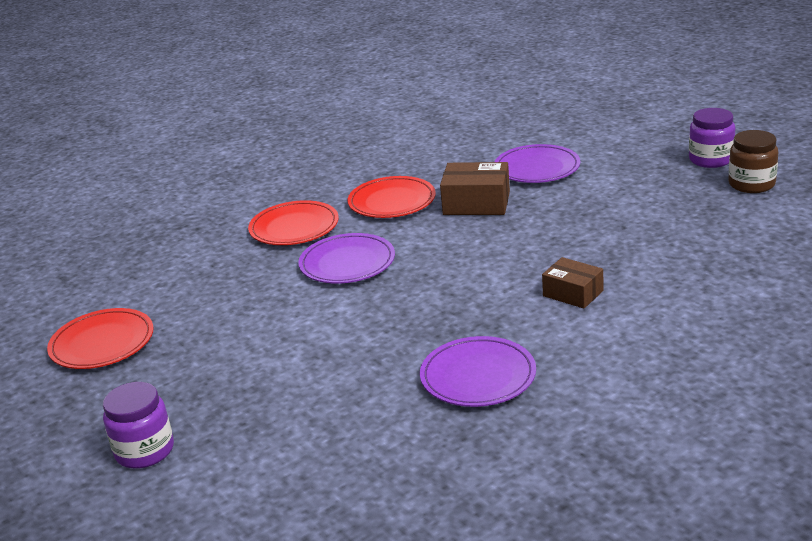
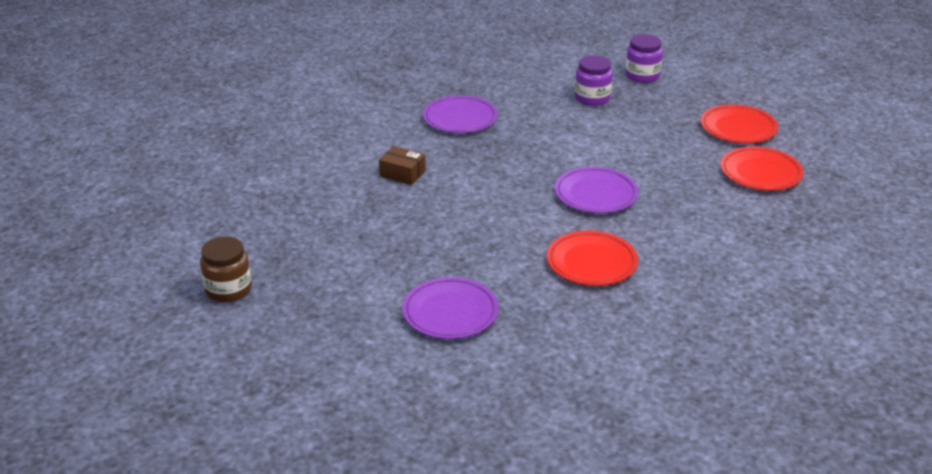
camera: 165 degrees right, 5 degrees up
red plate [248,200,339,245] -> red plate moved to [721,147,803,191]
brown box [440,162,510,215] -> none
purple jar [689,108,735,168] -> purple jar moved to [575,55,613,106]

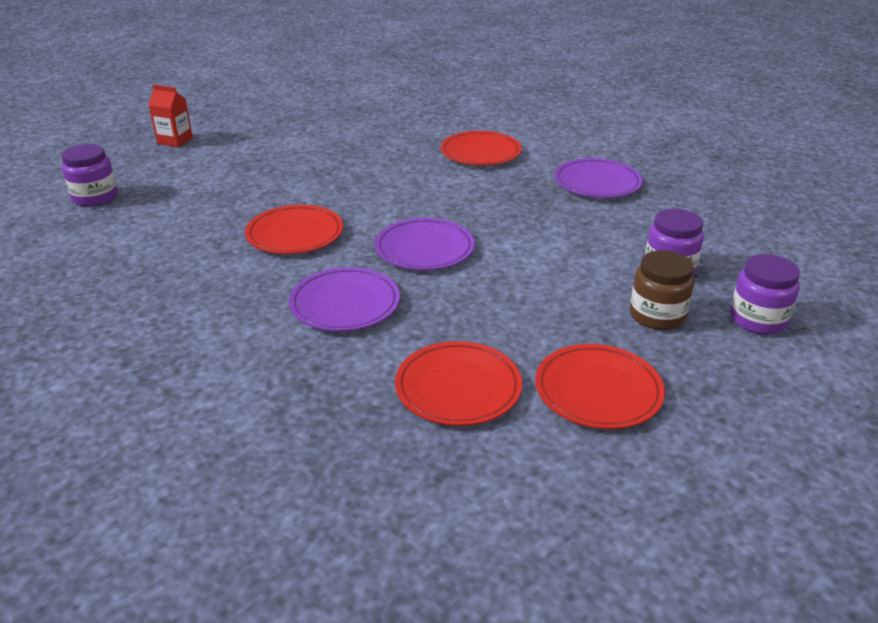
camera: 95 degrees right, 0 degrees up
brown jar [200,236,252,302] -> brown jar moved to [630,250,694,330]
brown box [379,146,426,185] -> red plate [441,131,522,165]
purple plate [402,277,499,339] -> purple plate moved to [289,267,400,331]
none -> purple jar [61,144,118,207]
none -> red carton [148,84,193,147]

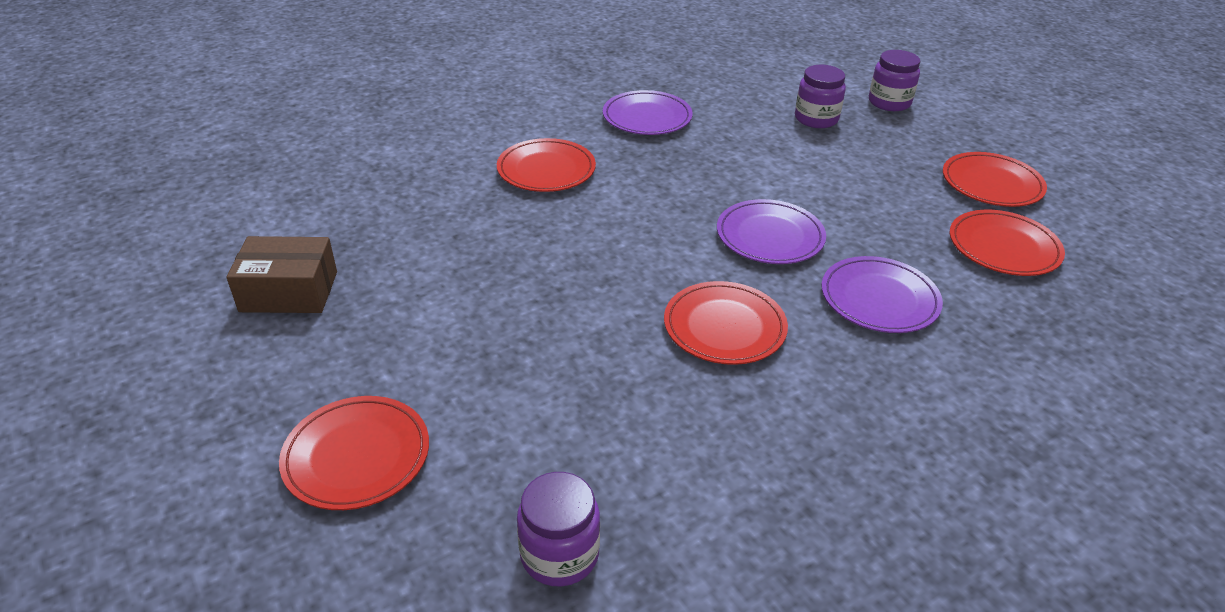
camera: 80 degrees left, 5 degrees up
red carton [148,84,193,147] -> red plate [279,396,429,510]
brown jar [630,250,694,330] -> none
none -> brown box [226,236,337,313]

